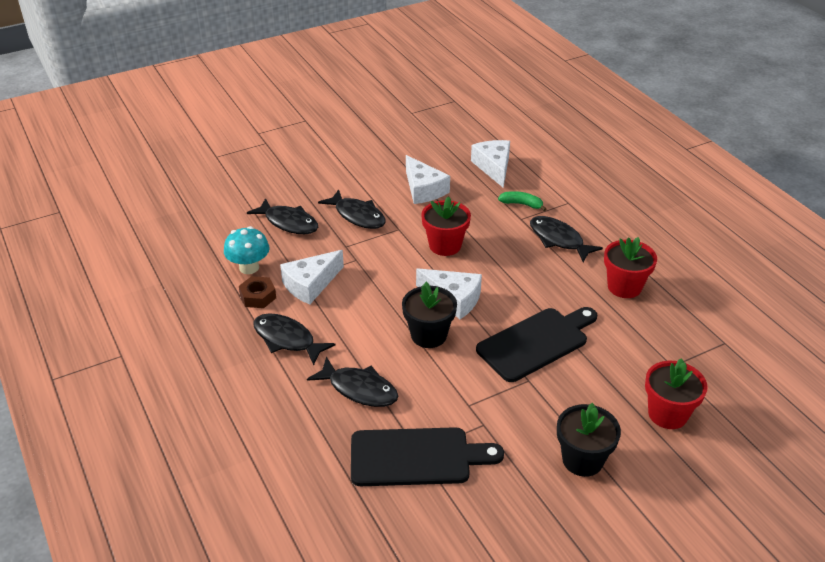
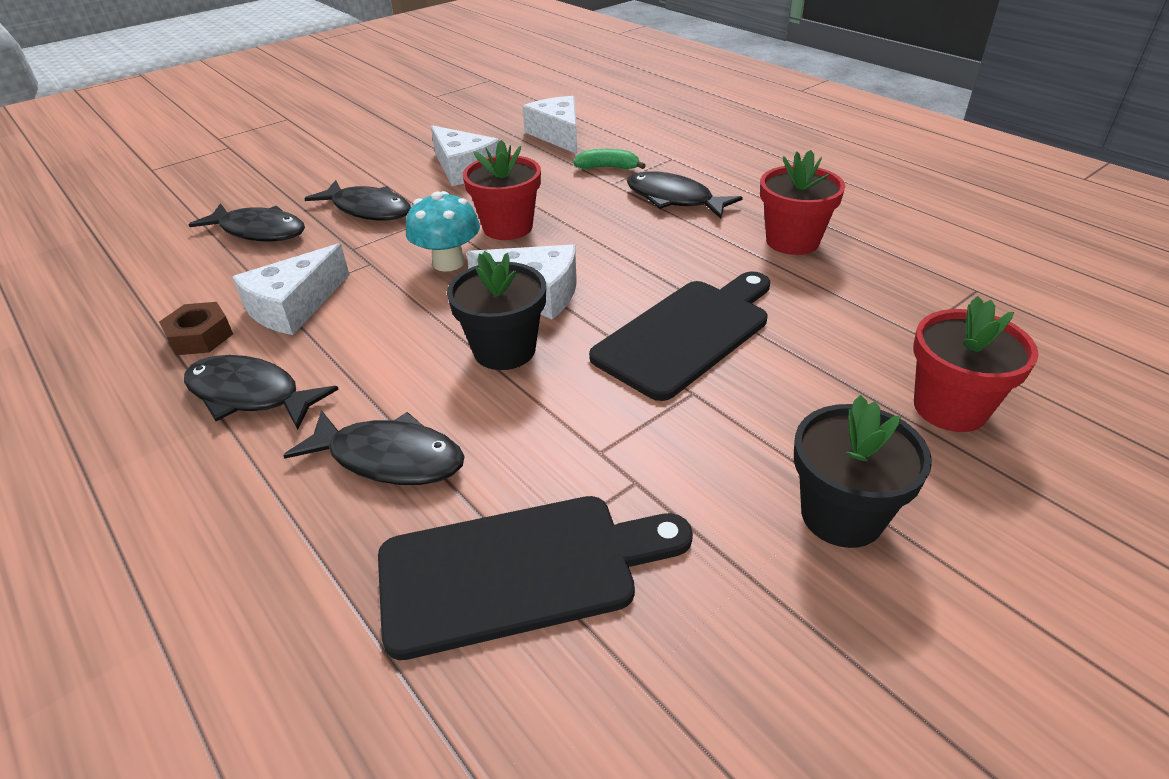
camera: 10 degrees left, 0 degrees up
turquoise mushroom [224,226,270,274] -> turquoise mushroom moved to [406,191,480,272]

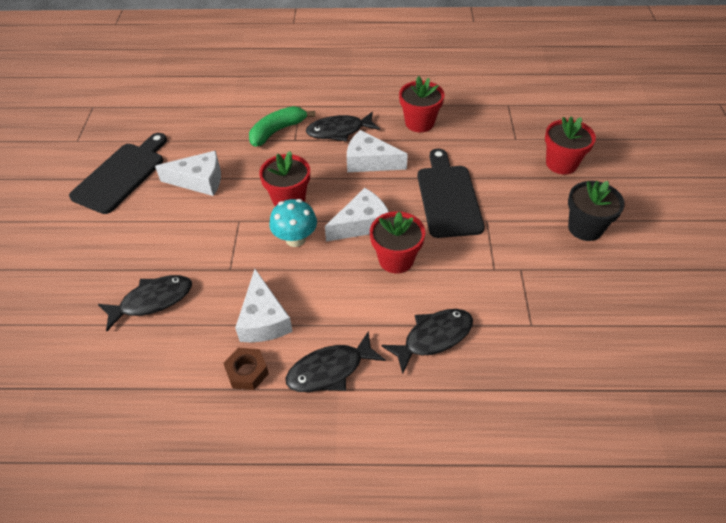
camera: 50 degrees left, 10 degrees up
black fish [304,180,411,221] -> none
black cutting board [378,496,693,660] -> black cutting board moved to [69,133,167,214]
black flower pot [447,251,546,370] -> red flower pot [370,211,425,274]
white cheese [522,96,577,154] -> white cheese moved to [347,130,408,172]
green banana [573,149,646,169] -> green banana [249,106,315,147], size x1.59

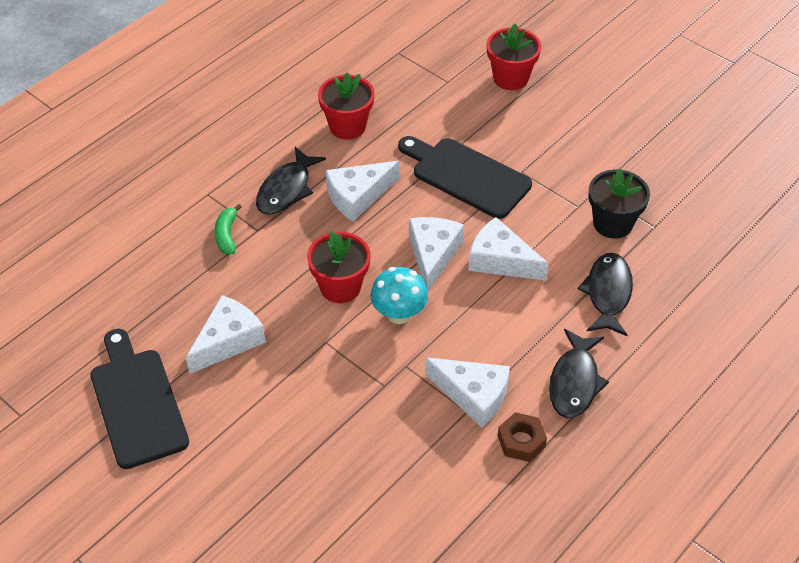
camera: 50 degrees left, 0 degrees up
black fish [98,275,192,331] -> none
green banana [249,106,315,147] -> green banana [215,204,241,254], size x0.63
red flower pot [370,211,425,274] -> white cheese [468,217,549,281]
black flower pot [568,181,625,241] -> black flower pot moved to [589,168,650,239]

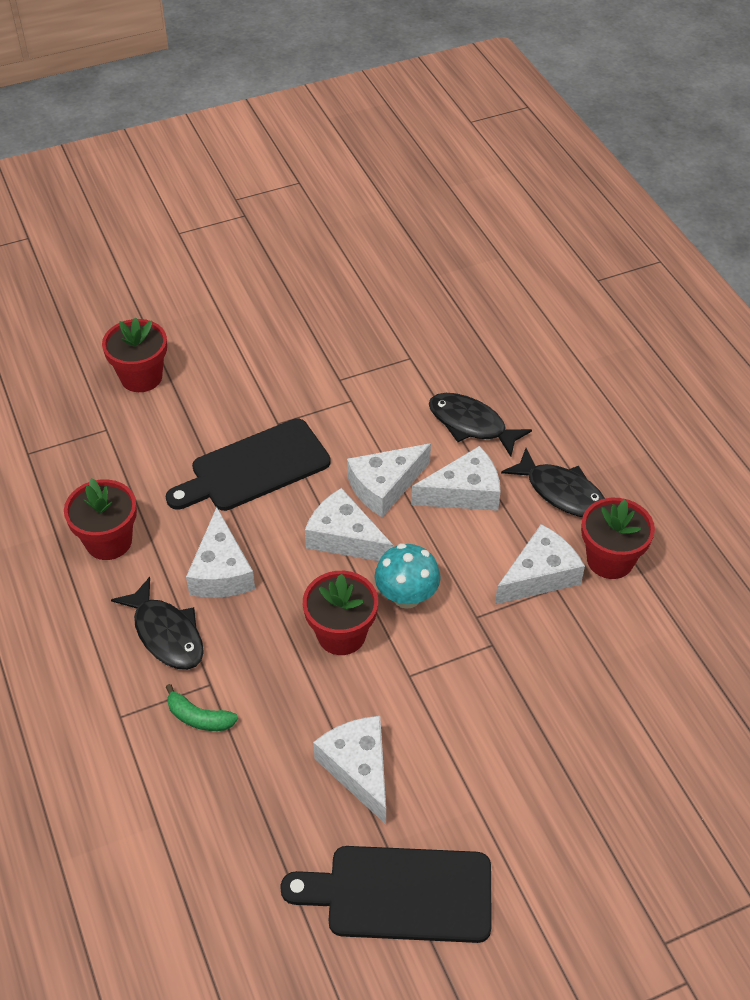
camera: 65 degrees left, 0 degrees up
brown nut [498,412,547,462] -> red flower pot [581,498,655,579]
black flower pot [589,168,650,239] -> none
none -> white cheese [411,446,501,511]

